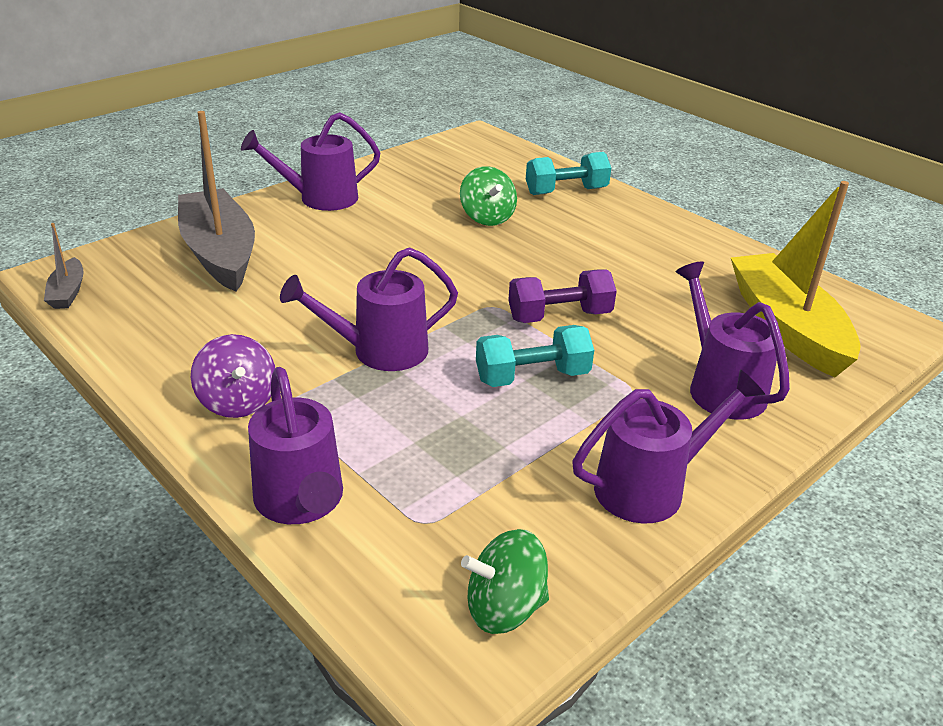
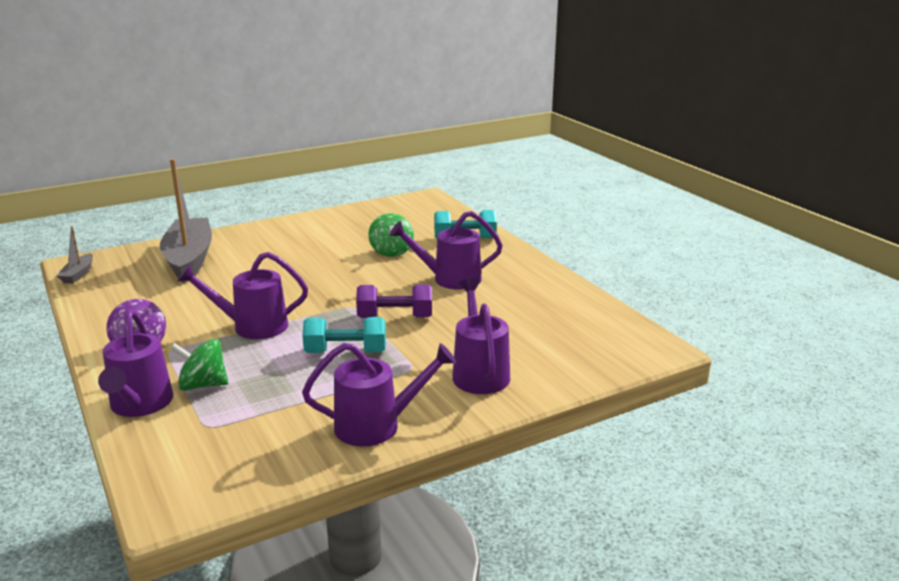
camera: 15 degrees right, 10 degrees down
purple watering can [241,112,380,211] -> purple watering can moved to [389,211,503,289]
green spinning top [461,529,549,634] -> green spinning top moved to [170,339,228,391]
yellow boat [731,181,861,377] -> none

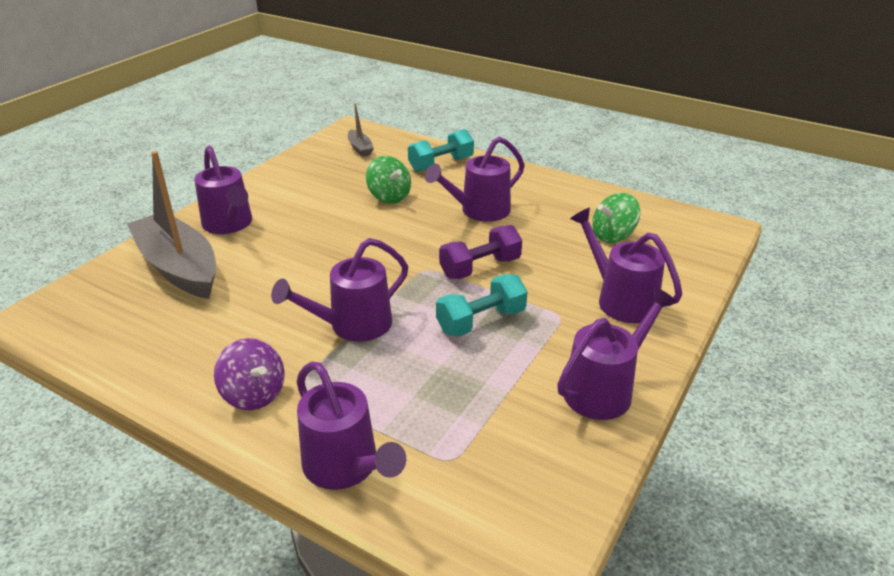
camera: 30 degrees left, 10 degrees up
grey boat [56,226,93,283] -> grey boat moved to [348,103,374,157]
green spinning top [170,339,228,391] -> green spinning top moved to [592,193,640,243]
none -> purple watering can [194,145,252,234]

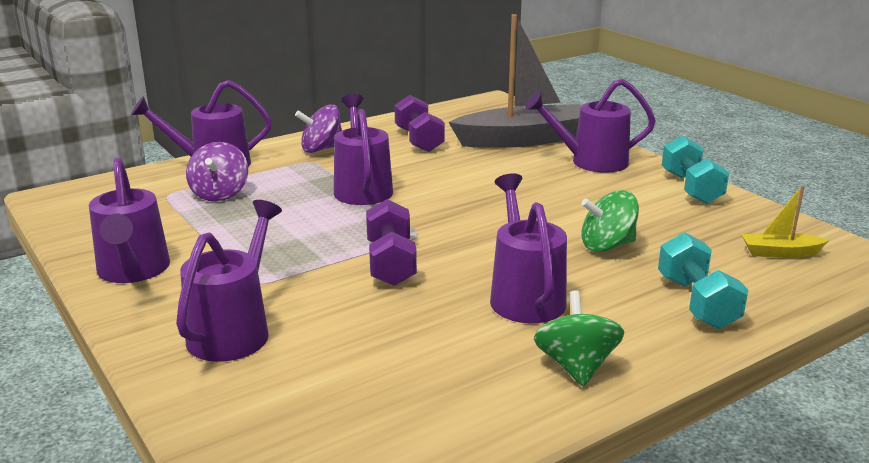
camera: 115 degrees right, 10 degrees down
grey boat [348,103,374,157] -> yellow boat [741,185,829,258]
turquoise dumbbell [436,274,528,337] -> turquoise dumbbell moved to [662,135,729,204]
purple watering can [570,207,682,323] -> purple watering can turned 60 degrees counterclockwise [176,200,282,362]
green spinning top [592,193,640,243] -> green spinning top moved to [534,290,625,386]
none -> purple spinning top [186,142,248,202]
none -> purple dumbbell [394,95,445,152]

